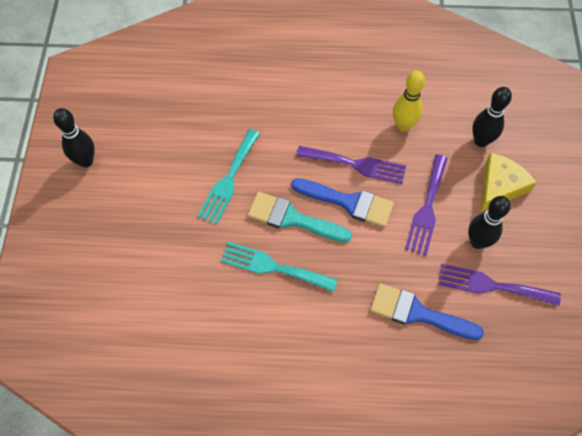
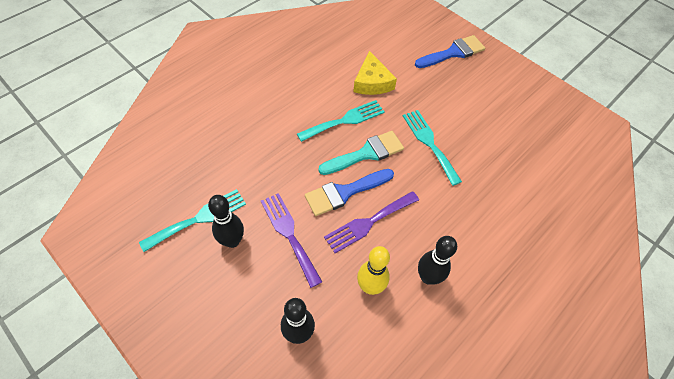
camera: 130 degrees right, 5 degrees down
black bowling pin [53,108,95,167] -> black bowling pin moved to [418,236,457,285]
blue brush [370,283,484,340] -> blue brush moved to [415,35,485,68]
purple fork [438,263,561,306] -> turquoise fork [139,189,246,252]
yellow cheese [480,153,537,212] -> yellow cheese moved to [353,51,397,95]

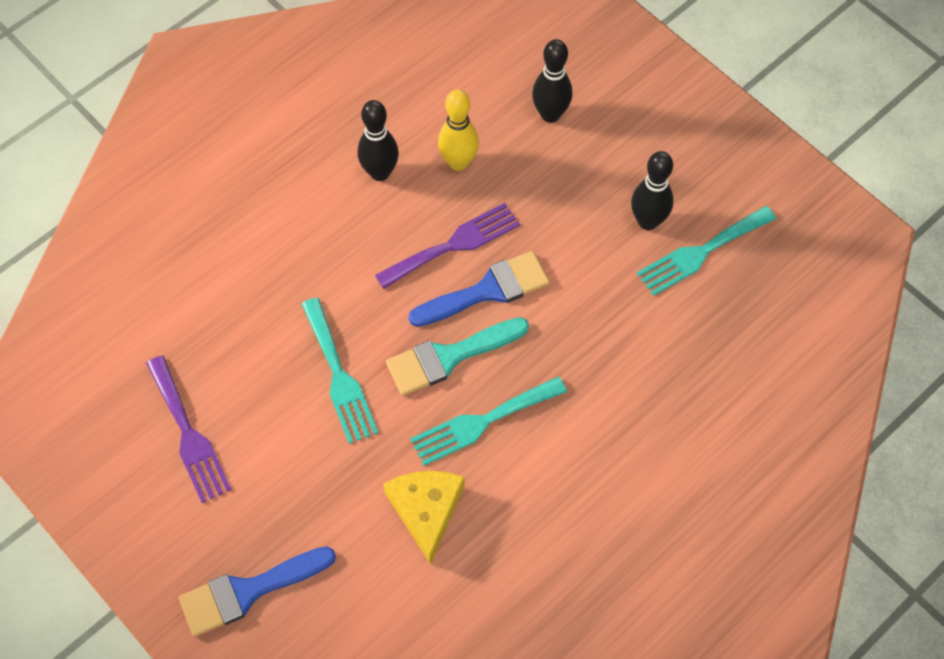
camera: 175 degrees left, 5 degrees up
purple fork [261,193,322,288] -> purple fork moved to [146,355,231,503]

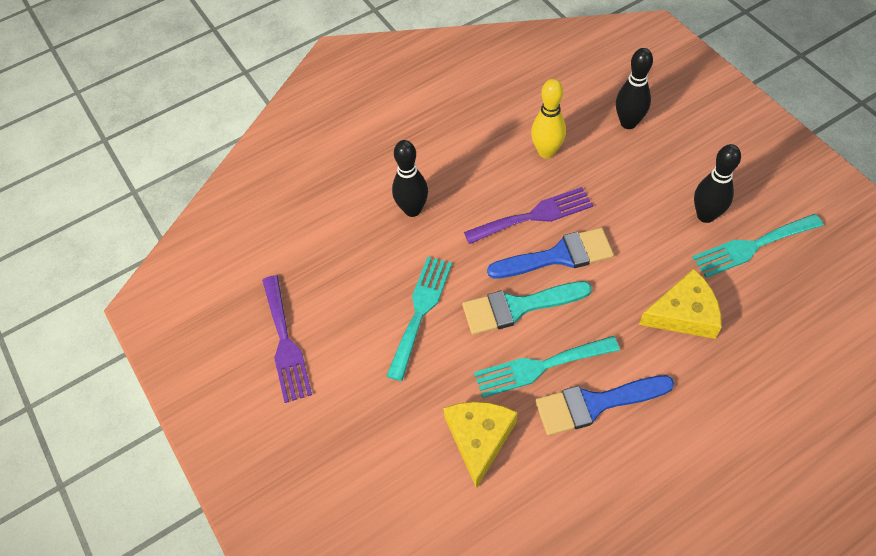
camera: 15 degrees right, 5 degrees down
blue brush [179,546,336,637] -> blue brush moved to [535,375,674,435]
turquoise fork [301,298,378,444] -> turquoise fork turned 150 degrees counterclockwise [386,257,452,381]
black bowling pin [358,100,399,181] -> black bowling pin moved to [392,140,428,217]
none -> yellow cheese [639,269,722,339]

